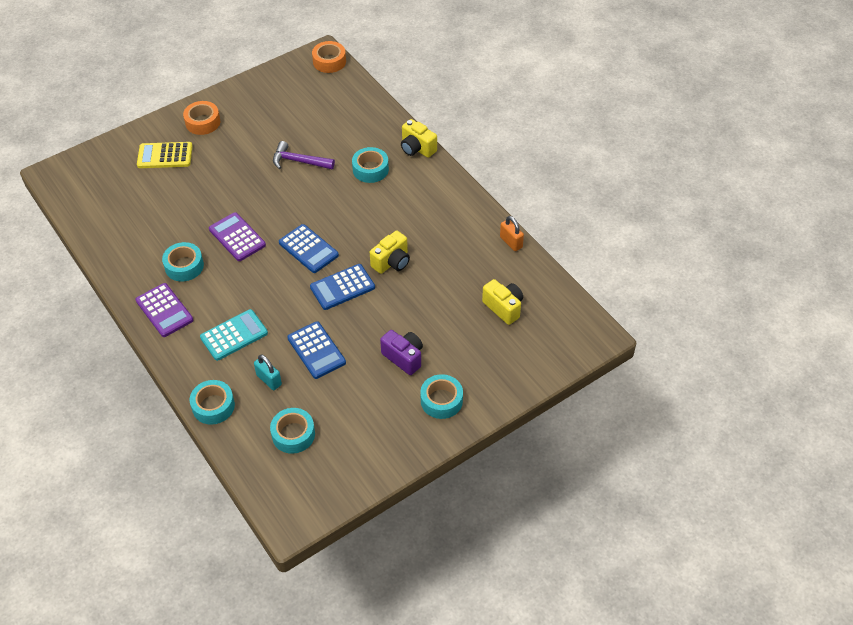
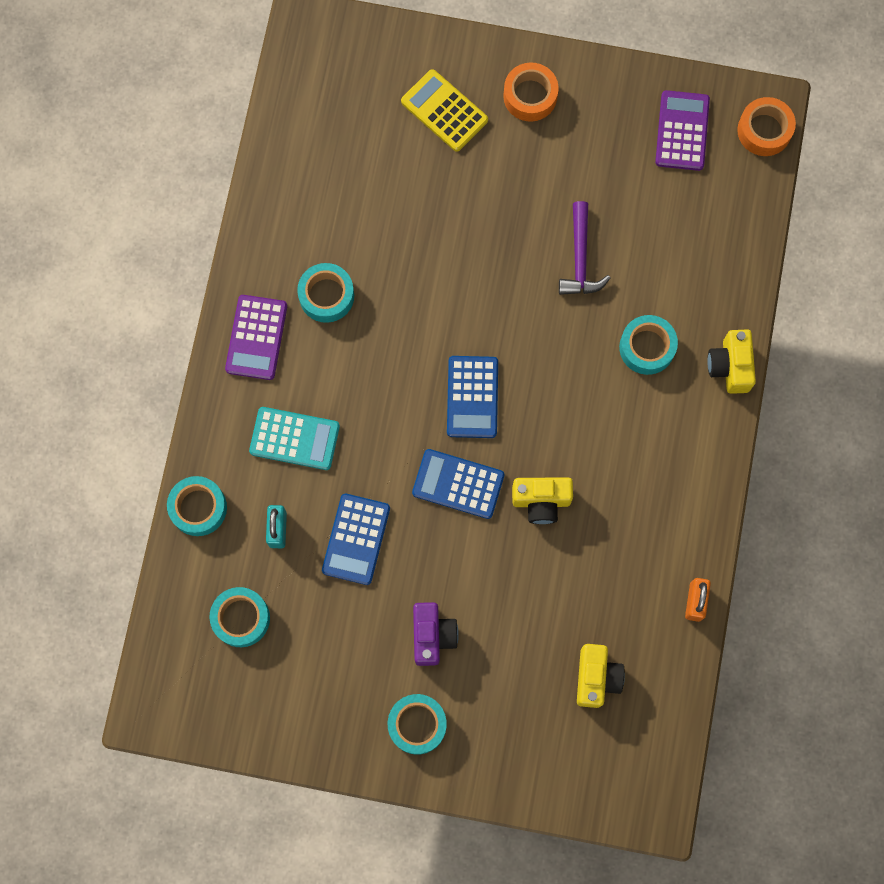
camera: 45 degrees right, 25 degrees up
purple calculator [209,212,266,261] -> purple calculator moved to [655,90,710,171]
purple hammer [273,141,335,169] -> purple hammer turned 150 degrees counterclockwise [559,201,610,295]

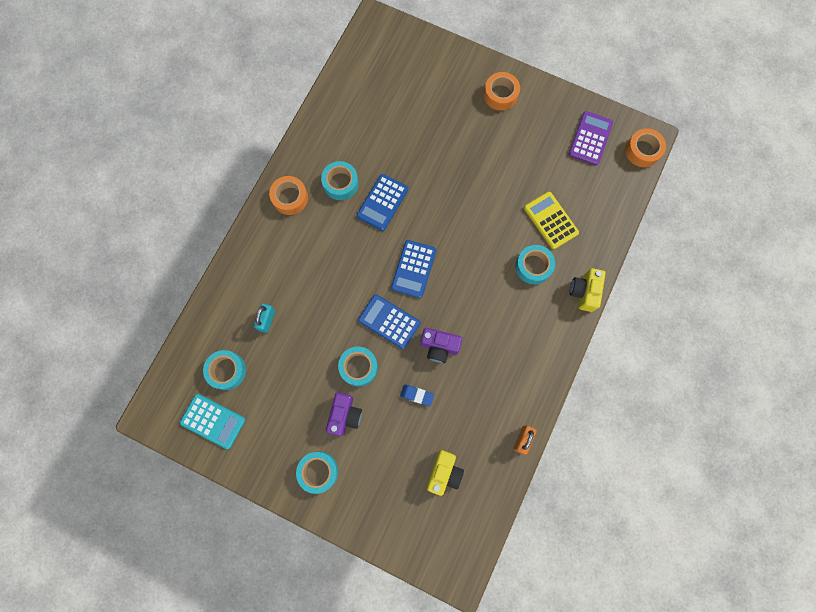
camera: 15 degrees right, 0 degrees up
turquoise tape [167,476,227,536] -> turquoise tape moved to [338,347,378,386]
purple calculator [225,295,287,380] -> orange tape [269,176,308,215]
turquoise calculator [249,407,340,470] -> turquoise calculator moved to [180,394,245,449]
blue calculator [322,494,390,585] -> blue calculator moved to [357,174,408,231]
yellow calculator [401,69,488,151] -> yellow calculator moved to [524,192,579,249]
yellow camera [512,477,573,524] -> purple camera [420,328,462,363]
purple hammer [559,201,610,295] -> none
none -> blue eraser [400,384,434,406]

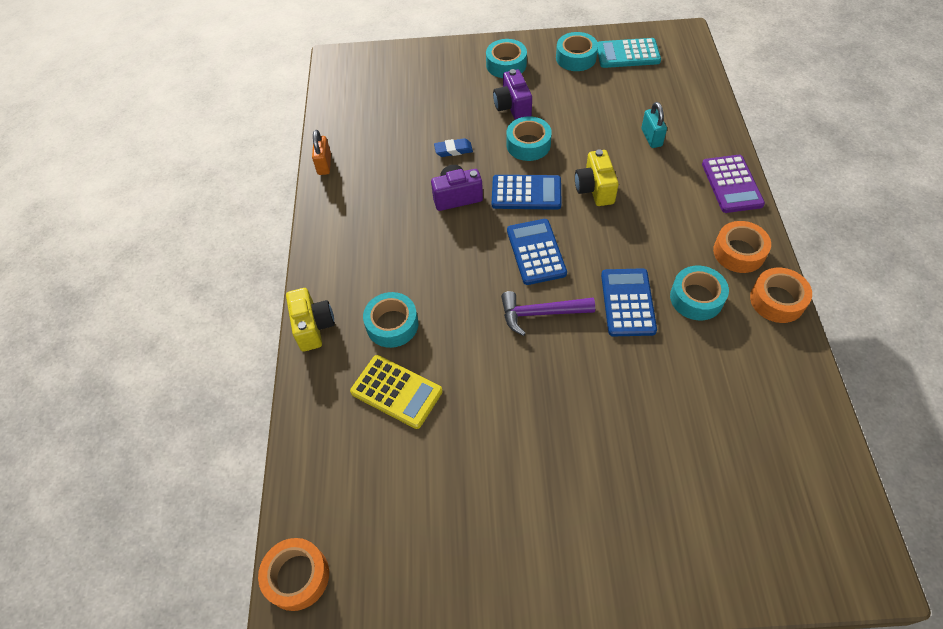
camera: 155 degrees right, 20 degrees down
turquoise tape [203,350,246,390] -> turquoise tape moved to [556,32,598,71]
yellow camera [427,450,464,496] -> yellow camera moved to [575,149,619,206]
orange tape [484,72,520,111] -> orange tape moved to [750,268,812,323]
purple calculator [569,111,613,165] -> purple calculator moved to [702,155,765,213]
none -> purple hammer [501,291,595,336]

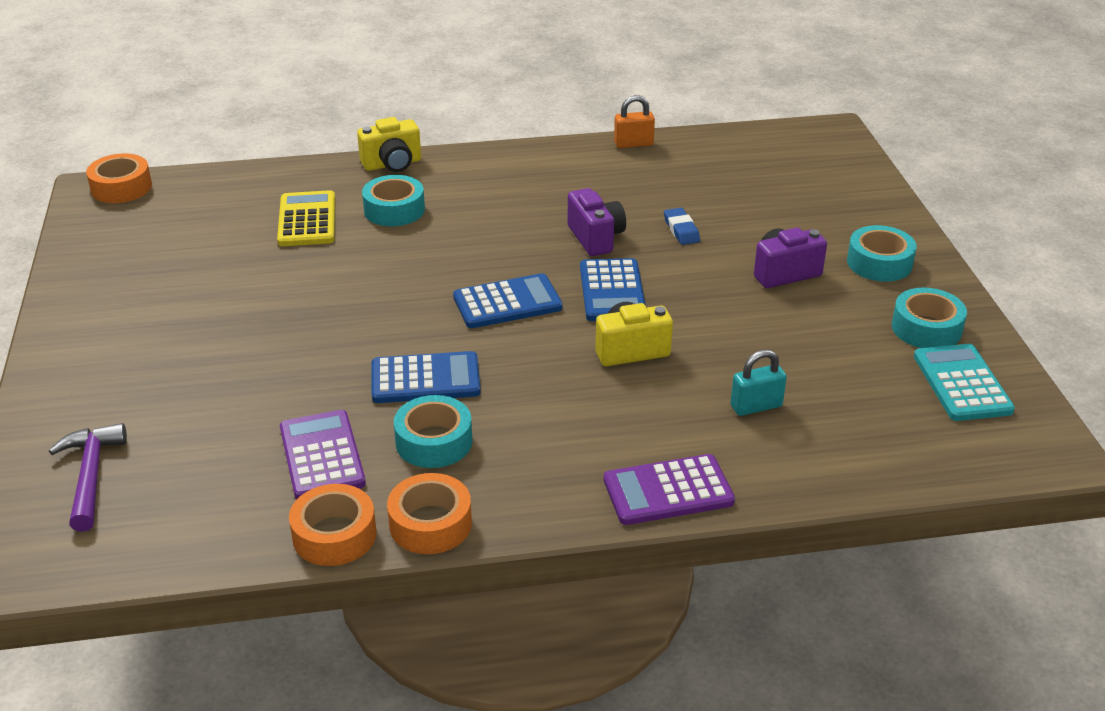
camera: 80 degrees right, 20 degrees down
yellow calculator [350,355,443,429] -> yellow calculator turned 150 degrees clockwise [277,190,335,246]
purple hammer [501,291,595,336] -> purple hammer moved to [49,423,127,532]
turquoise tape [506,116,552,161] -> none
orange tape [713,221,771,273] -> orange tape moved to [289,484,376,566]
none -> purple calculator [280,410,366,499]

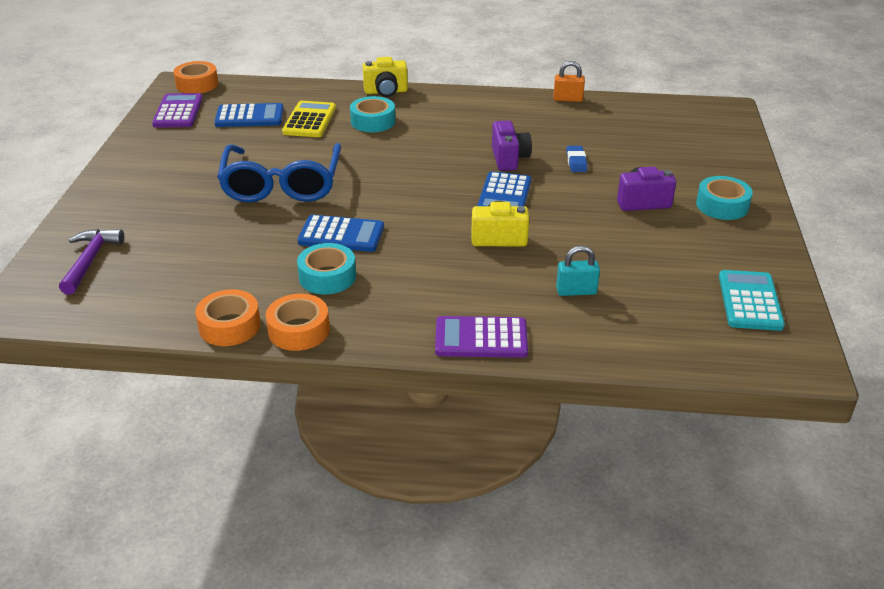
camera: 15 degrees right, 0 degrees up
purple calculator [280,410,366,499] -> purple calculator moved to [152,93,203,128]
blue calculator [453,273,563,328] -> blue calculator moved to [214,103,284,127]
turquoise tape [892,287,967,348] -> none
none -> blue glasses [217,143,341,202]

